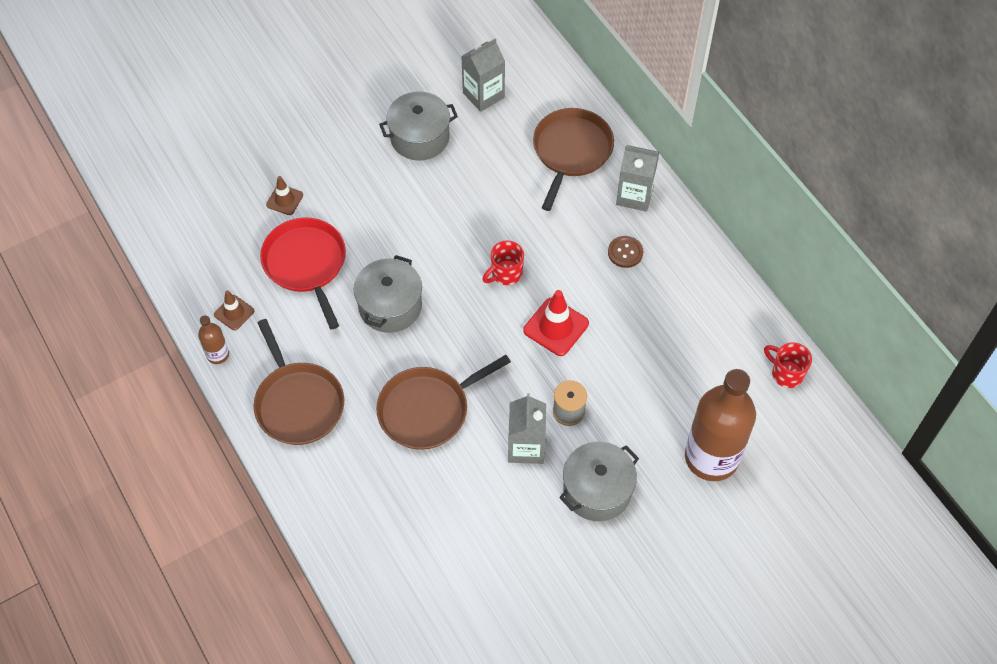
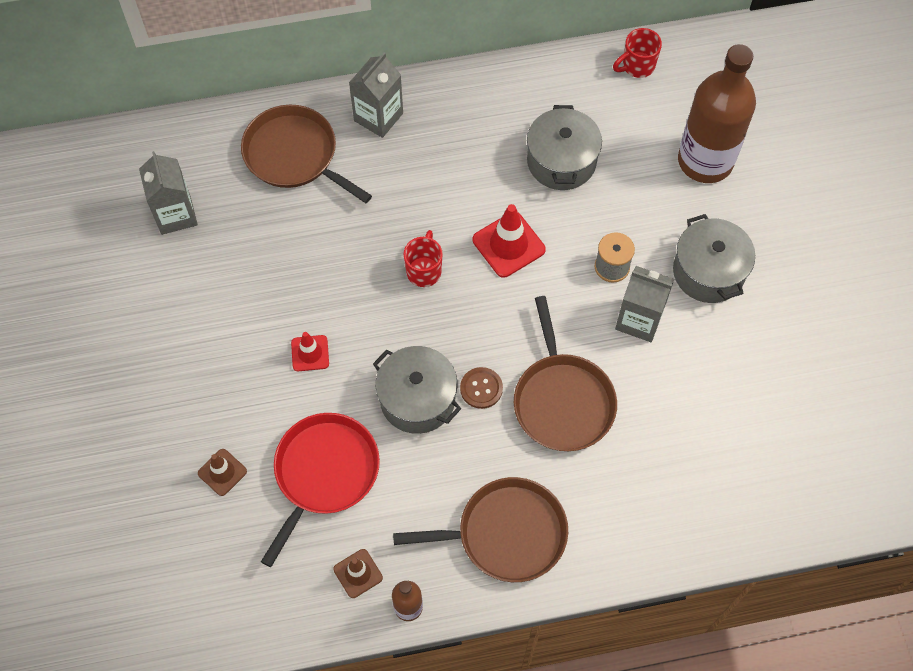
camera: 70 degrees left, 5 degrees up
red pan [260,218,346,330] -> red pan turned 120 degrees clockwise [261,413,380,567]
grey pot [379,92,458,161] -> grey pot moved to [527,105,602,190]
red mug [483,240,524,285] -> red mug turned 150 degrees counterclockwise [403,230,443,287]
brown button [608,236,643,268] -> brown button moved to [460,367,503,409]
none -> red traffic cone [291,332,329,371]

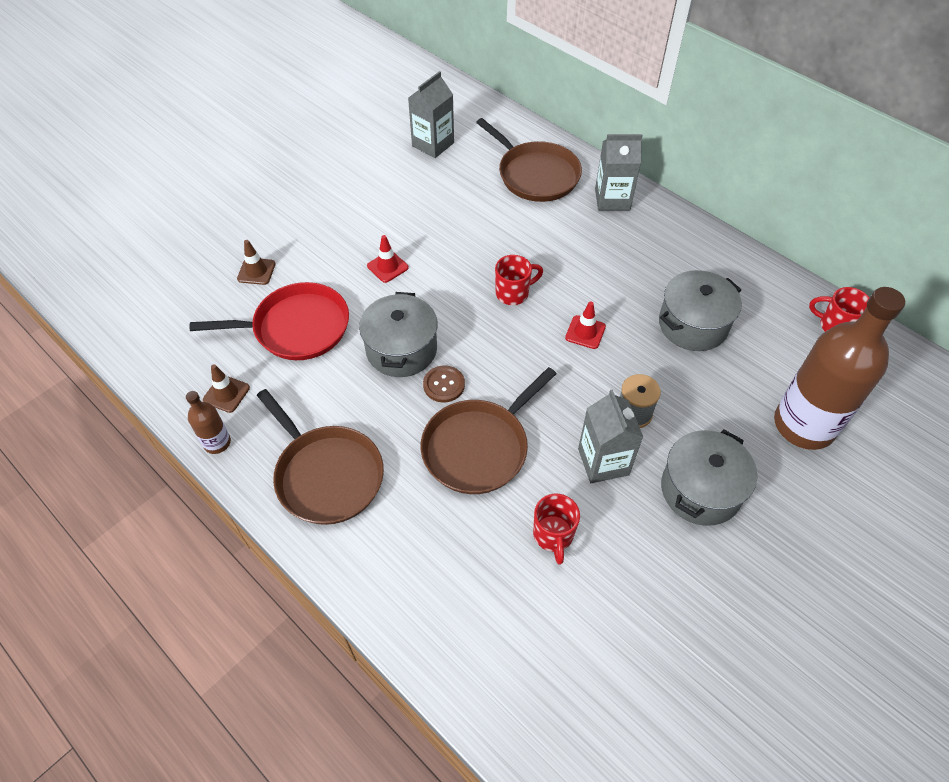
camera: 55 degrees right, 10 degrees down
brown pan [241,105,372,203] -> brown pan turned 135 degrees clockwise [476,118,582,202]
red traffic cone [473,204,546,278] -> red traffic cone [565,302,606,349], size x0.61
none -> red mug [533,494,580,565]

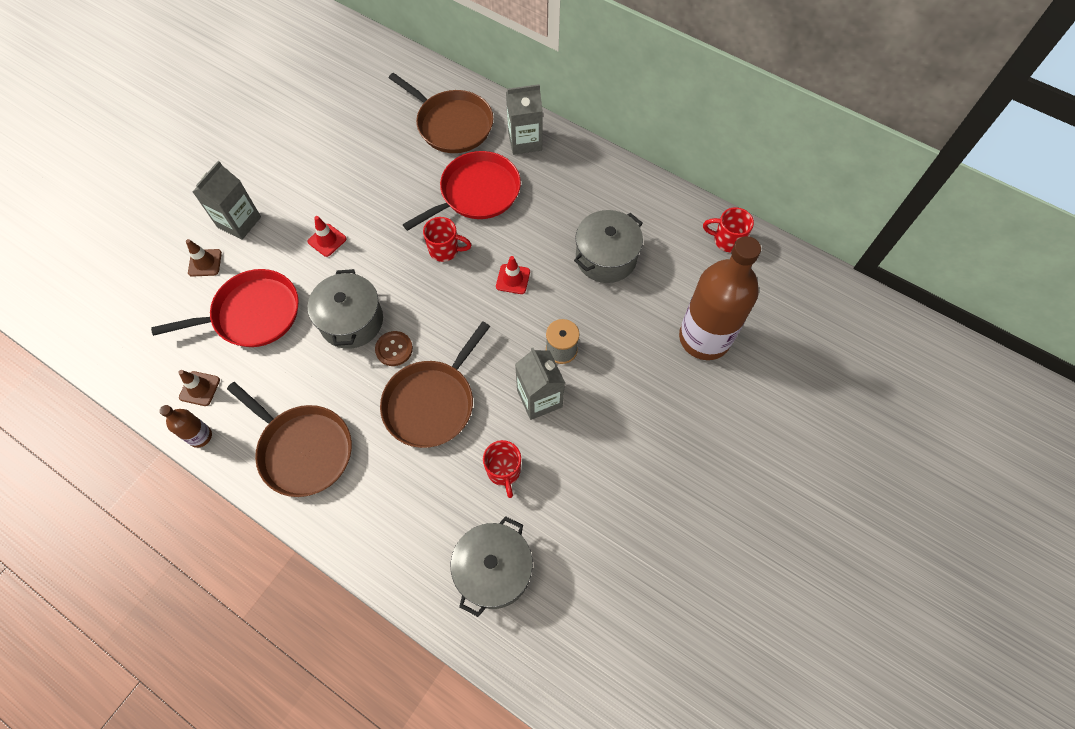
camera: 10 degrees left, 10 degrees up
grey carton [408,71,454,158] -> grey carton moved to [192,161,261,240]
red mug [495,255,543,305] -> red mug turned 45 degrees clockwise [423,217,472,262]
grey pot [661,430,757,526] -> grey pot moved to [451,516,533,617]
none -> red pan [402,151,521,231]

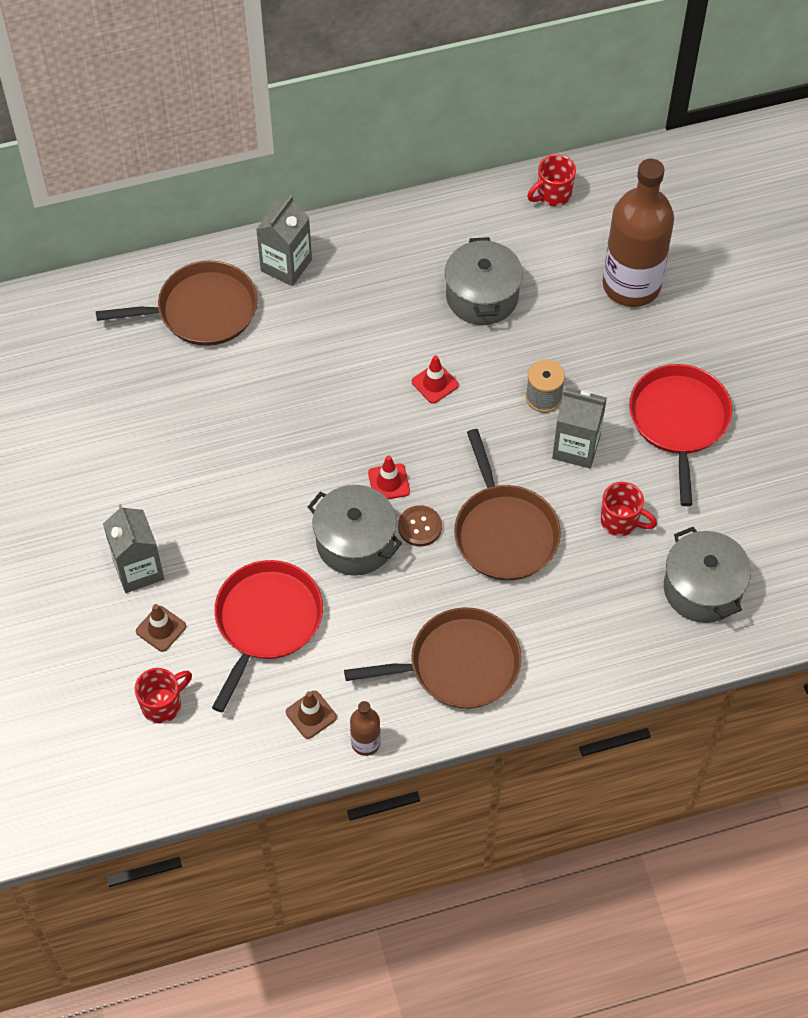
camera: 50 degrees left, 5 degrees down
red traffic cone [308,216,346,257] -> red traffic cone moved to [368,456,410,499]
red pan [402,151,521,231] -> red pan moved to [629,364,732,506]
red mug [423,217,472,262] -> red mug moved to [135,668,192,723]

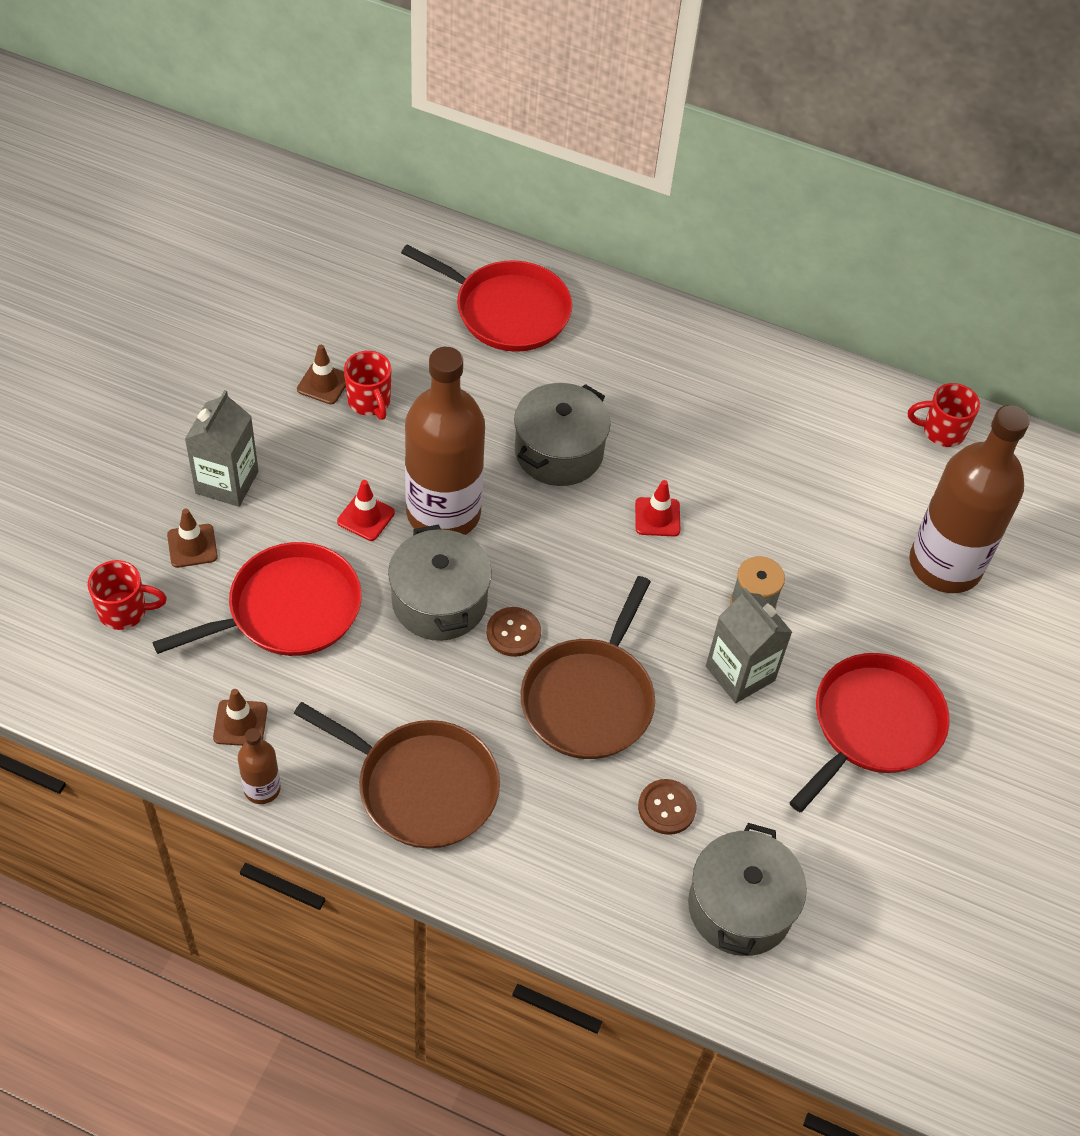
camera: 35 degrees right, 5 degrees down
brown pan [96,261,258,346] -> red pan [401,245,572,352]
grey carton [256,195,312,286] -> none
red traffic cone [368,456,410,499] -> red traffic cone moved to [337,480,395,541]
grey pot [445,237,523,325] -> grey pot moved to [514,383,611,486]
red mug [600,482,657,536] -> red mug moved to [344,351,392,420]
none -> brown traffic cone [297,345,346,404]
none -> brown bottle [405,347,485,535]
none -> brown button [638,779,697,835]

